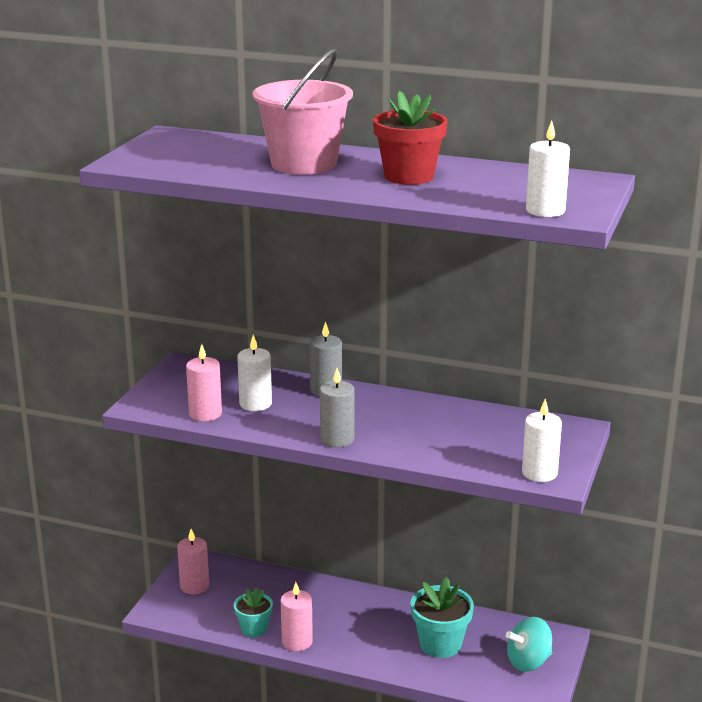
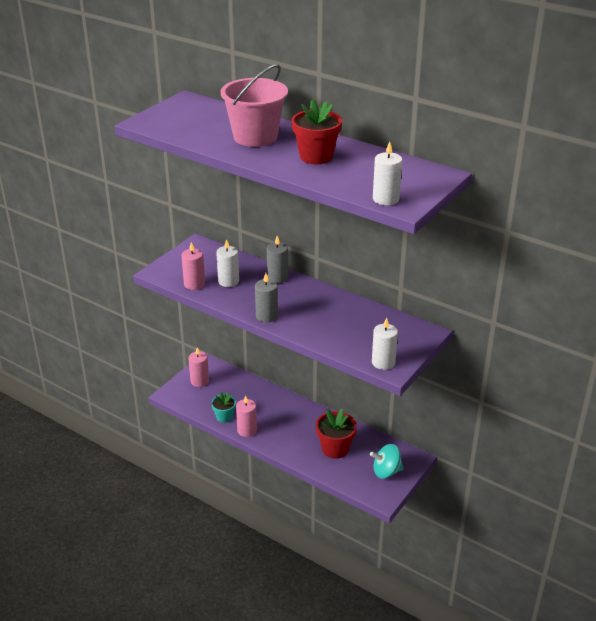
camera: 15 degrees right, 10 degrees up
turquoise flower pot [410,577,474,658] -> red flower pot [316,408,357,459]

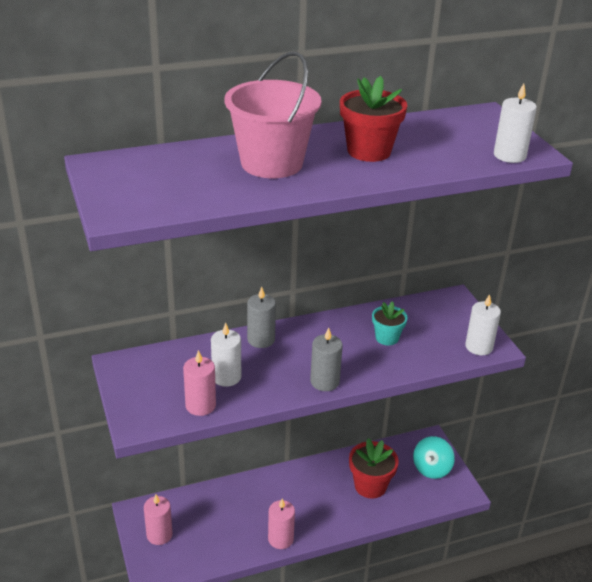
camera: 55 degrees left, 0 degrees up
turquoise flower pot [211,392,236,423] -> turquoise flower pot moved to [372,301,408,345]

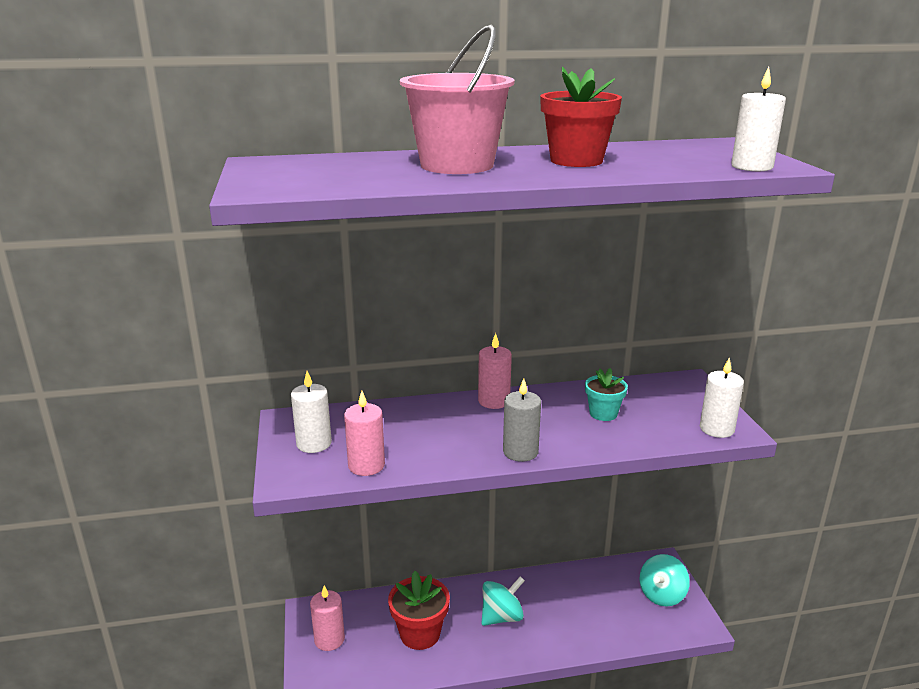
camera: 10 degrees right, 10 degrees down
white candle [211,323,241,387] -> white candle moved to [291,371,332,453]
grey candle [247,287,276,348] -> none
pink candle [268,498,295,549] -> pink candle moved to [478,333,512,409]
red flower pot [349,438,399,498] -> red flower pot moved to [388,571,450,650]
none -> turquoise spinning top [482,576,525,626]

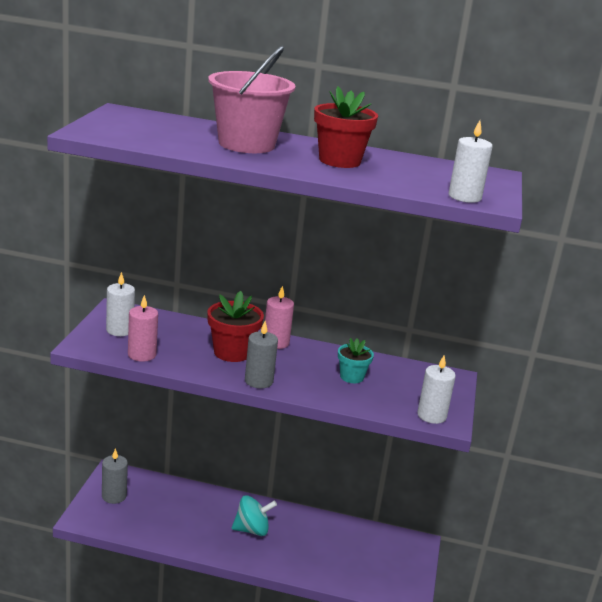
camera: 20 degrees right, 0 degrees up
pink candle [310,586,345,651] -> grey candle [102,448,128,504]
red flower pot [388,571,450,650] -> red flower pot moved to [207,291,264,362]
turquoise spinning top [640,554,690,607] -> none

